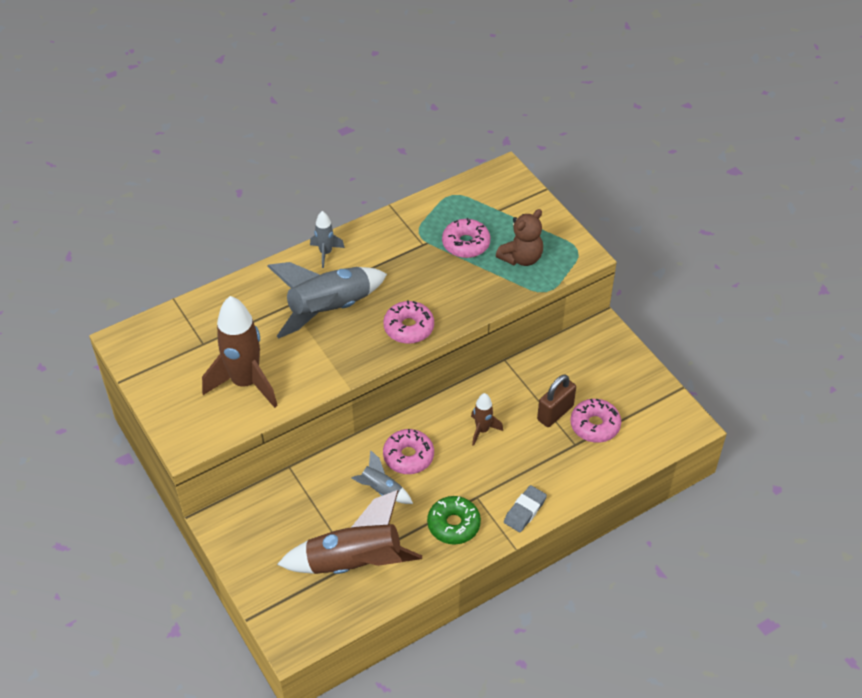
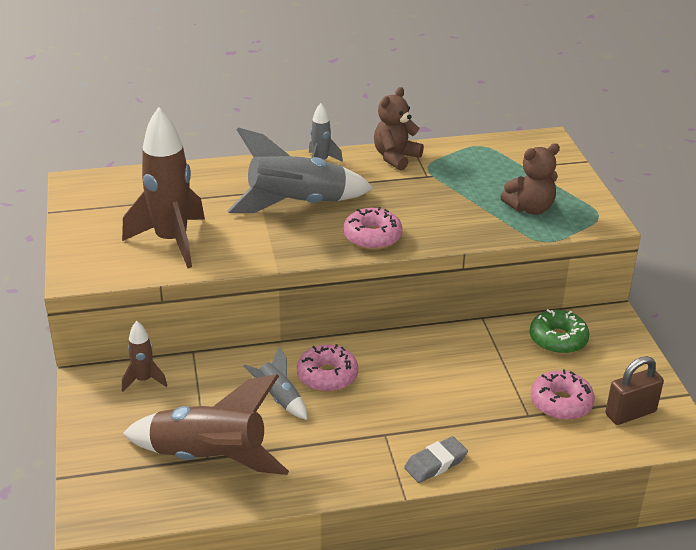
camera: 20 degrees right, 15 degrees down
green donut [427,496,481,545] -> green donut moved to [530,309,590,354]
pink donut [442,218,490,258] -> none
brown rocket [471,393,503,446] -> brown rocket moved to [122,321,167,392]
brown padlock [537,374,576,427] -> brown padlock moved to [605,356,664,425]
none -> brown teddy bear [374,87,424,170]

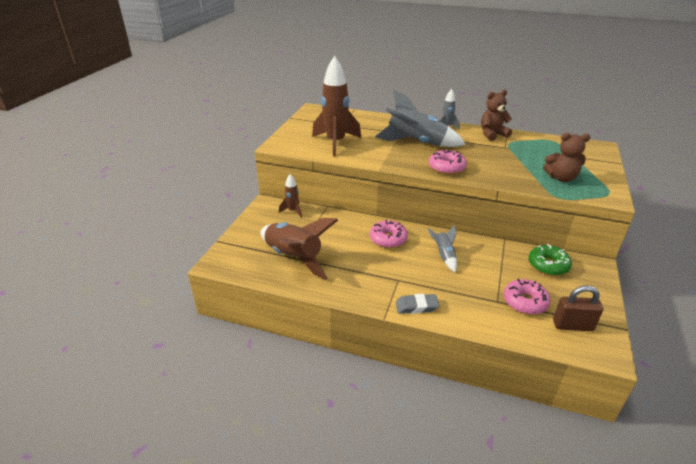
camera: 30 degrees right, 0 degrees up
grey rocket [244,346,307,420] -> grey rocket moved to [428,225,457,272]

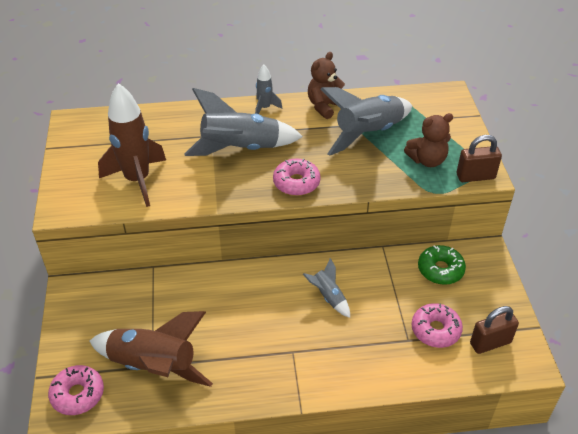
camera: 25 degrees left, 10 degrees up
brown rocket [279,174,302,218] -> none
pink donut [370,220,408,248] -> pink donut moved to [48,365,104,415]
grey eraser [396,294,439,314] -> none
none -> grey rocket [320,87,412,156]
none -> brown padlock [457,135,502,182]

